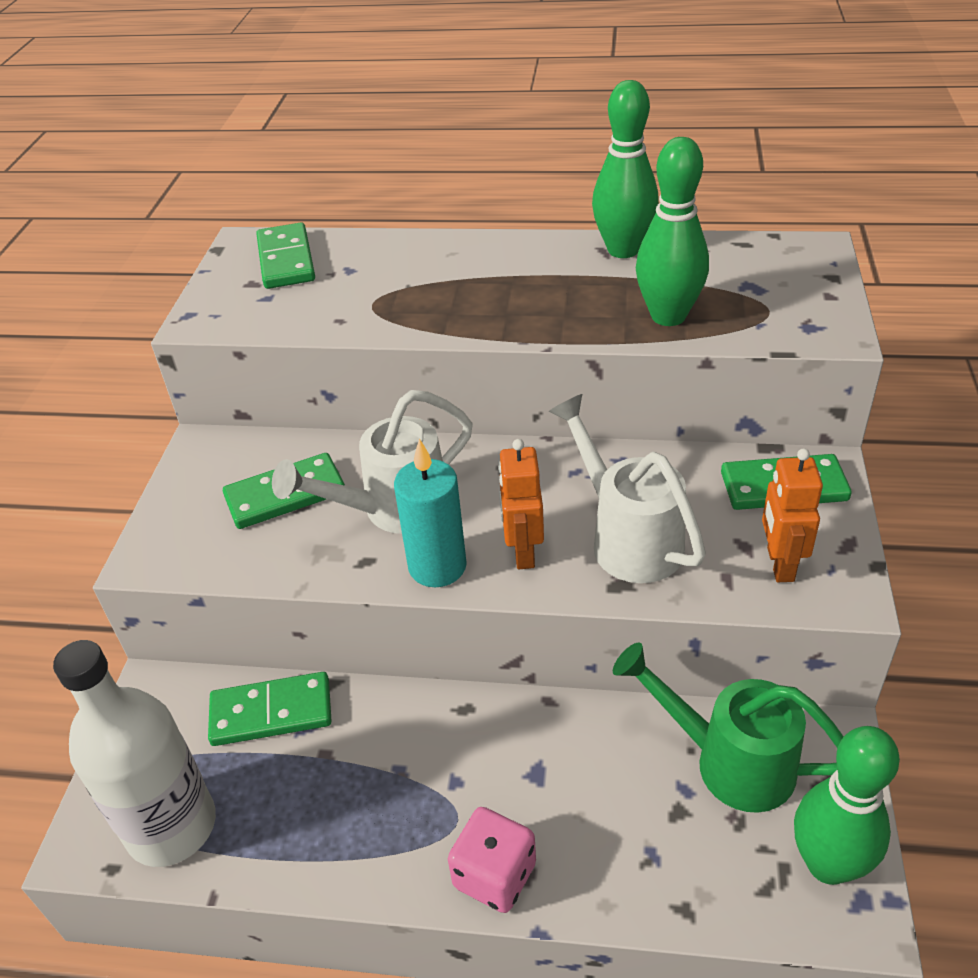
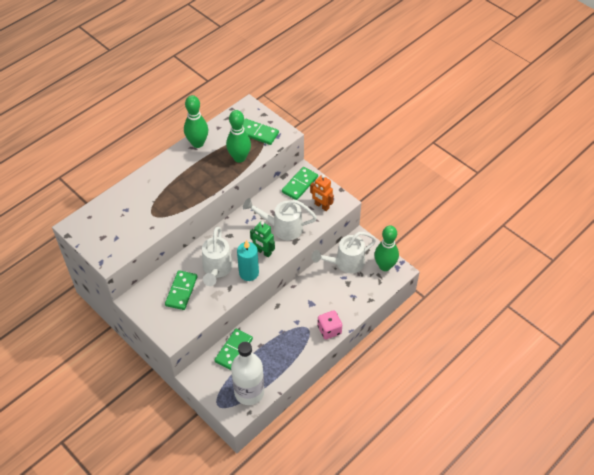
camera: 55 degrees left, 10 degrees up
green domino [256,222,315,289] -> green domino moved to [243,119,279,145]
orange robot [498,439,544,569] -> green robot [250,221,275,257]
green watering can [613,643,844,813] -> white watering can [312,232,376,273]

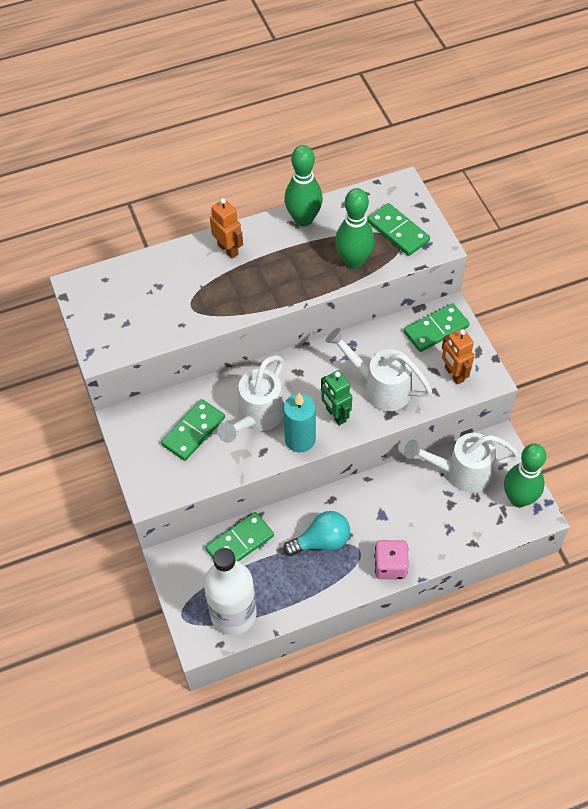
camera: 25 degrees right, 5 degrees up
none -> orange robot [210,198,243,259]
none -> turquoise light bulb [283,511,350,556]

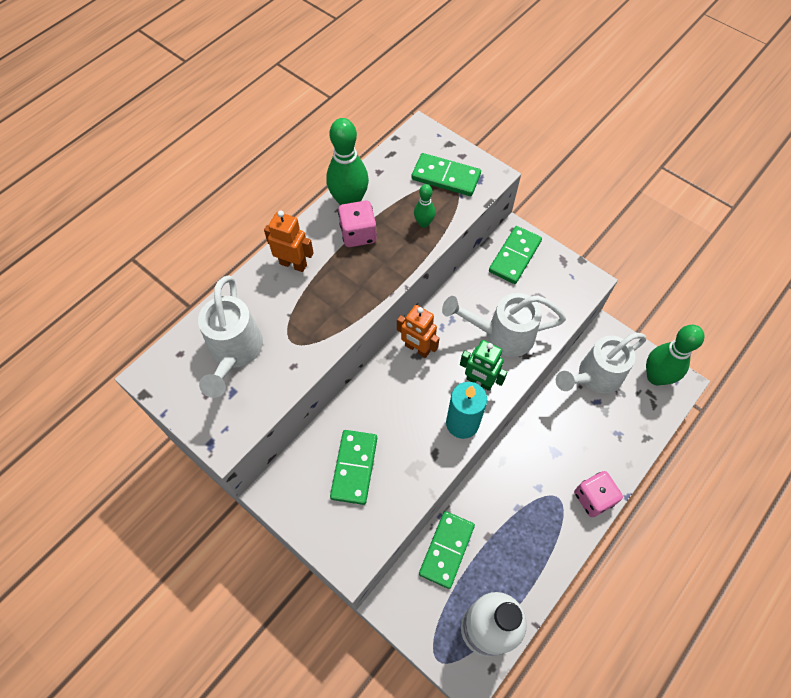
camera: 30 degrees left, 5 degrees up
white watering can [217,355,284,443] -> white watering can moved to [198,276,263,398]
turquoise light bulb [283,511,350,556] -> none
green bowling pin [335,188,374,269] -> green bowling pin [414,184,435,228], size x0.51
orange robot [442,329,474,384] -> orange robot moved to [397,305,439,358]
none -> pink dice [338,200,377,247]

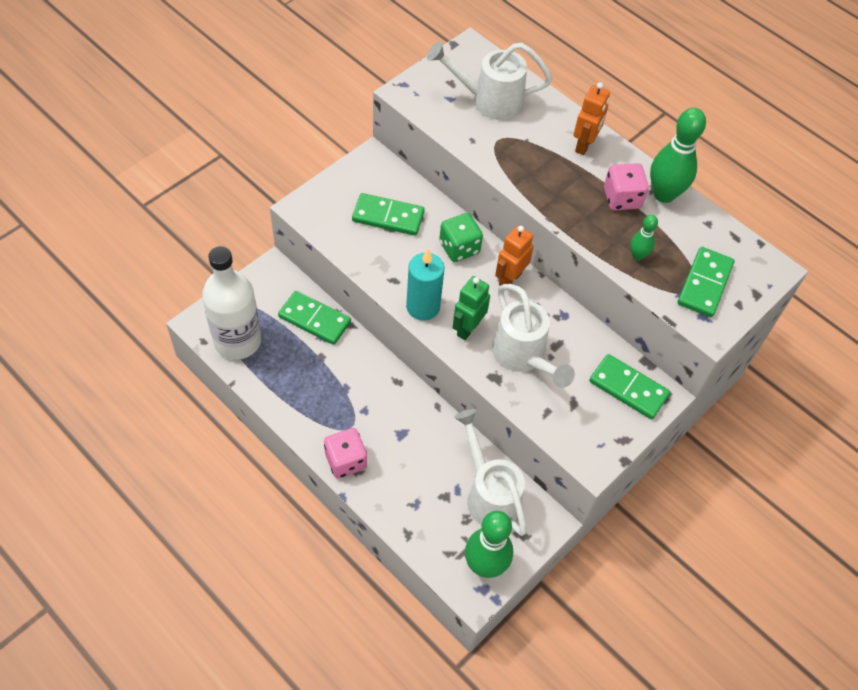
camera: 90 degrees right, 5 degrees down
white watering can [442,293,566,357] -> white watering can turned 150 degrees clockwise [492,284,575,388]
none -> green dice [439,213,483,262]

